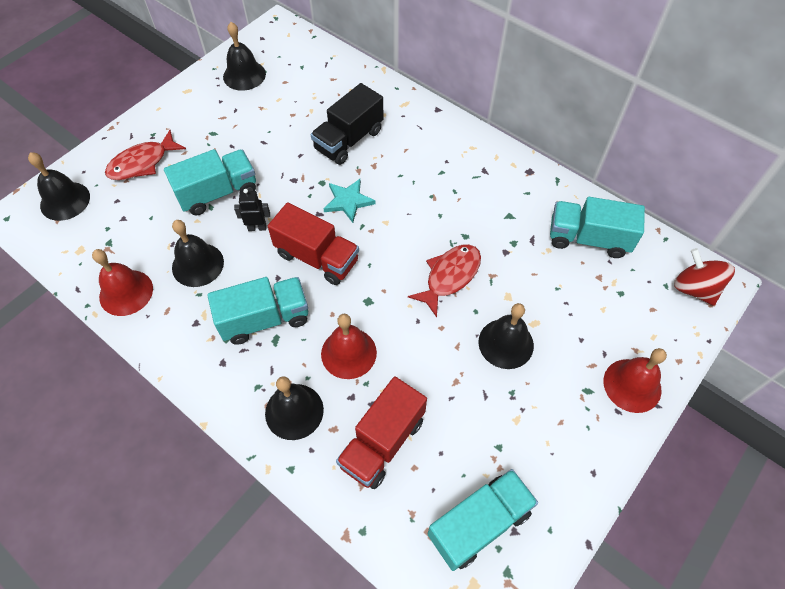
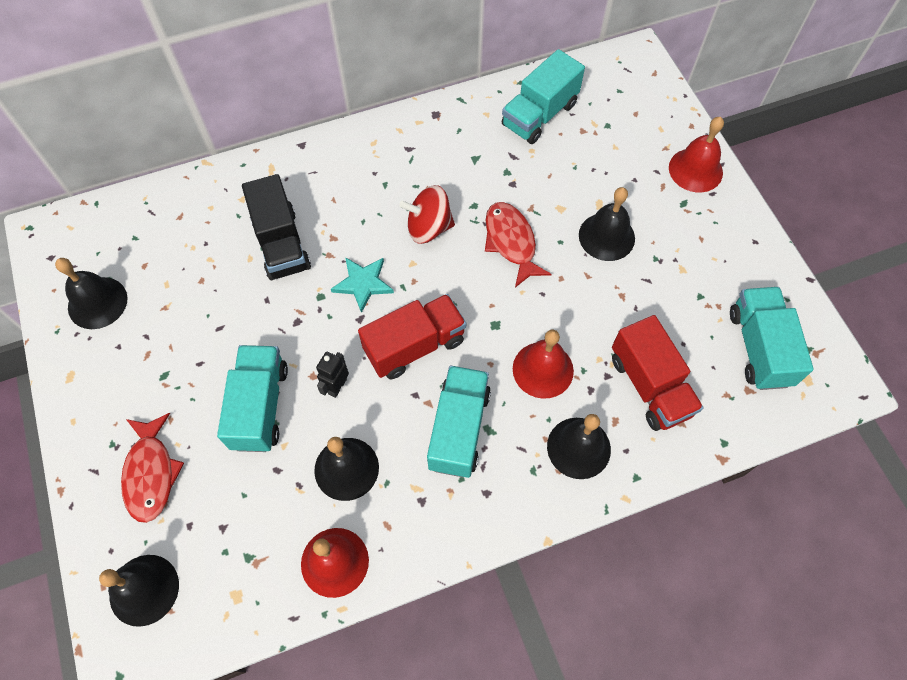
camera: 60 degrees left, 5 degrees up
red spinning top [674,248,735,306] -> red spinning top moved to [399,185,455,244]

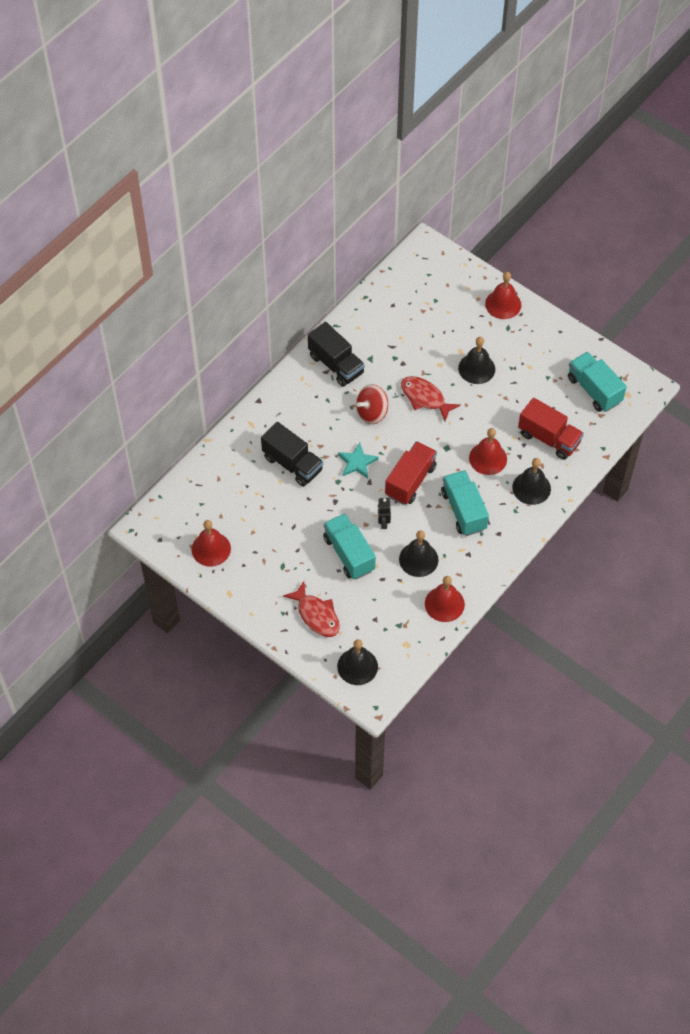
camera: 30 degrees left, 5 degrees down
black bell [55,258,127,329] -> red bell [192,520,231,567]
turquoise truck [502,49,585,144] -> none
none -> black truck [308,322,365,387]

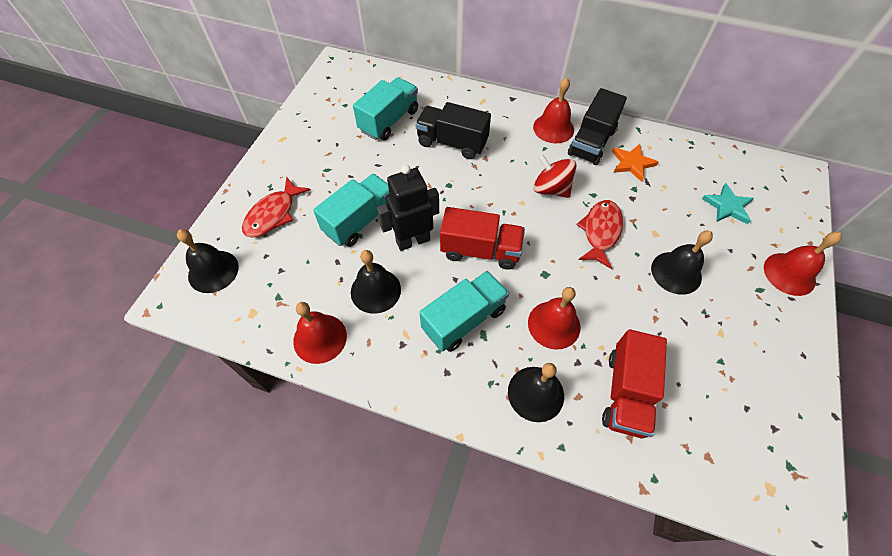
camera: 70 degrees right, 0 degrees up
red bell [192,520,231,567] -> red bell moved to [533,77,574,143]
black truck [261,422,323,487] -> black truck turned 90 degrees clockwise [415,102,491,159]
turquoise star [338,443,379,478] -> turquoise star moved to [702,183,754,224]
black robot [377,498,391,529] -> black robot [377,165,439,251], size x1.87
turquoise truck [568,352,627,412] -> turquoise truck moved to [353,77,418,141]
none -> orange star [612,144,659,182]

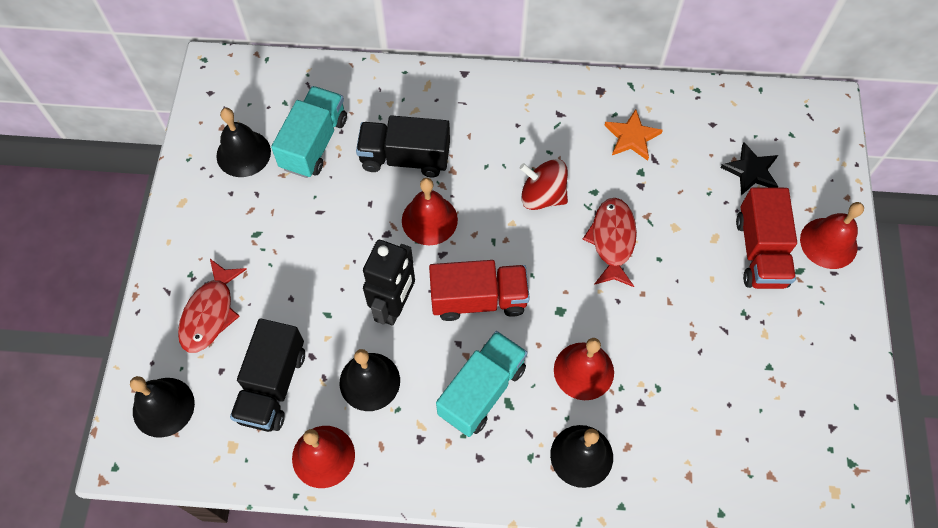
camera: 15 degrees left, 5 degrees up
turquoise truck [313,174,390,247] -> none
black robot [377,165,439,251] -> black robot turned 150 degrees clockwise [363,240,415,326]
red bell [533,77,574,143] -> red bell moved to [402,178,458,245]
black truck [568,88,627,165] -> black truck moved to [230,318,305,432]
red truck [602,329,667,438] -> red truck moved to [736,187,797,289]
black bell [651,231,713,295] -> black bell moved to [216,108,271,177]
turquoise star [702,183,754,224] -> black star [720,142,779,195]

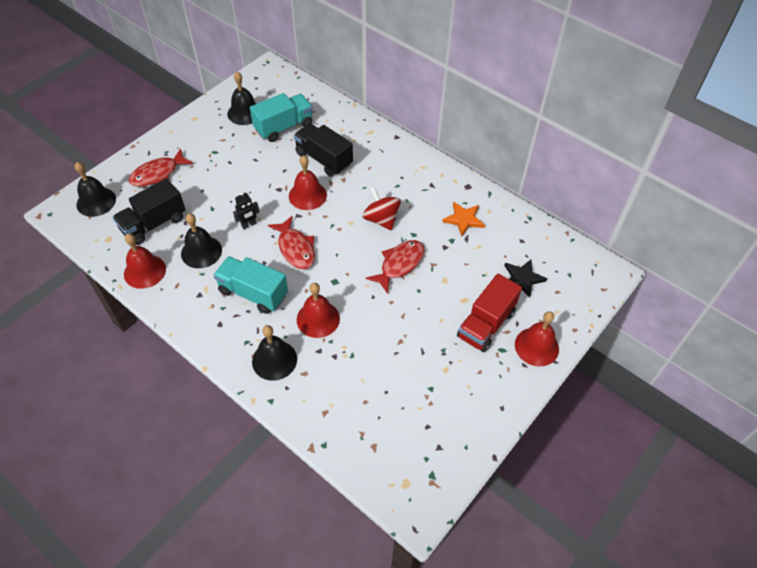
camera: 35 degrees right, 10 degrees down
black robot [363,240,415,326] -> black robot [233,192,259,229], size x0.53
red truck [429,260,530,321] -> red fish [268,216,315,269]
turquoise truck [436,331,528,437] -> turquoise truck turned 135 degrees counterclockwise [213,256,288,314]

